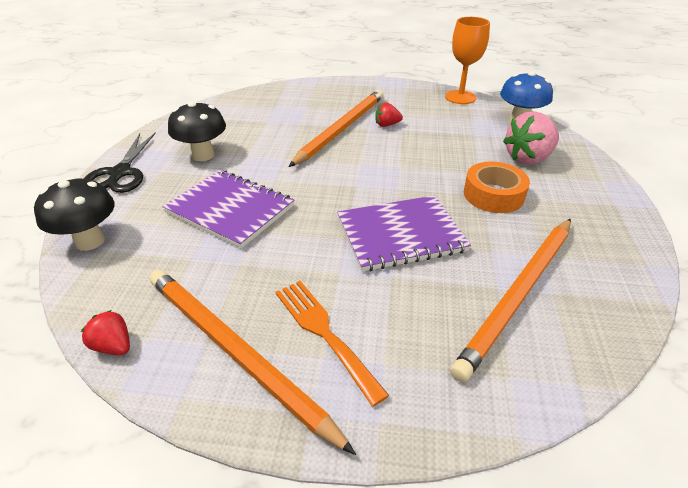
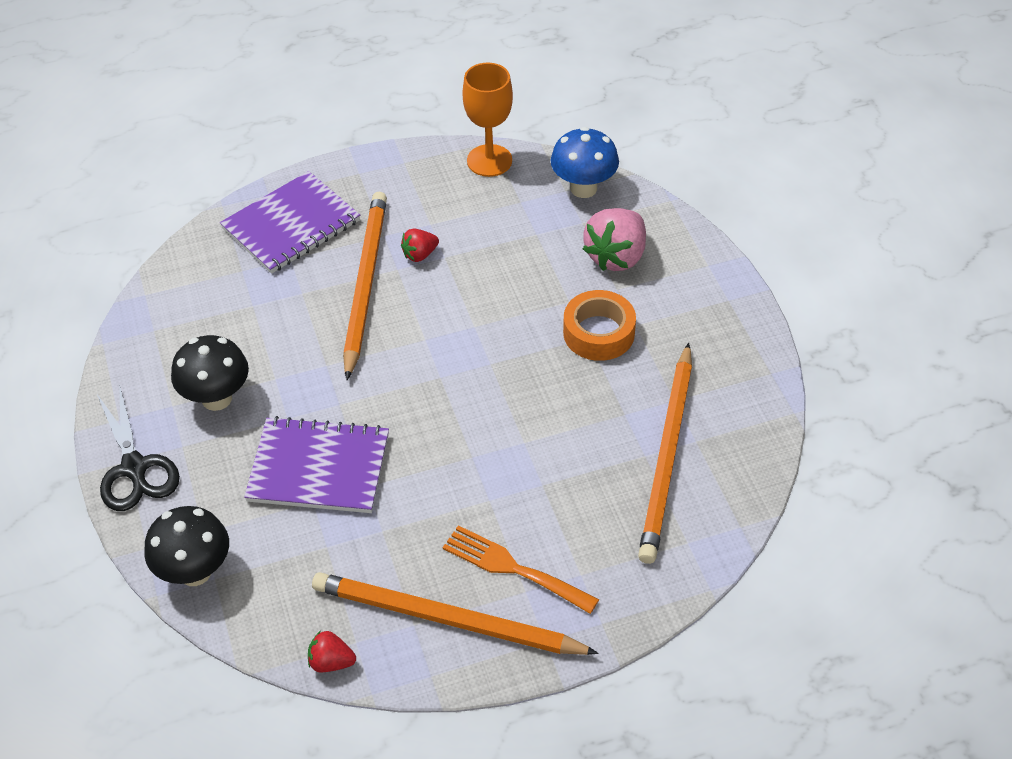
camera: 25 degrees left, 10 degrees up
purple notebook [337,195,471,272] -> purple notebook moved to [220,171,360,274]

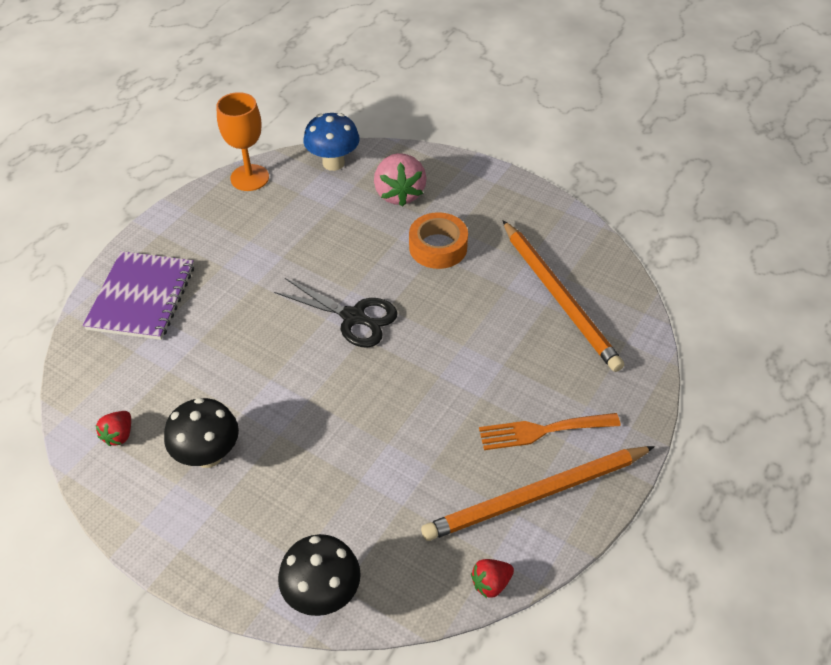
camera: 40 degrees left, 0 degrees up
black scissors [97,384,180,511] -> black scissors moved to [274,278,398,348]
purple notebook [244,416,389,513] -> none
orange pencil [343,192,387,380] -> none
red strawberry [401,228,439,262] -> red strawberry moved to [96,411,131,446]

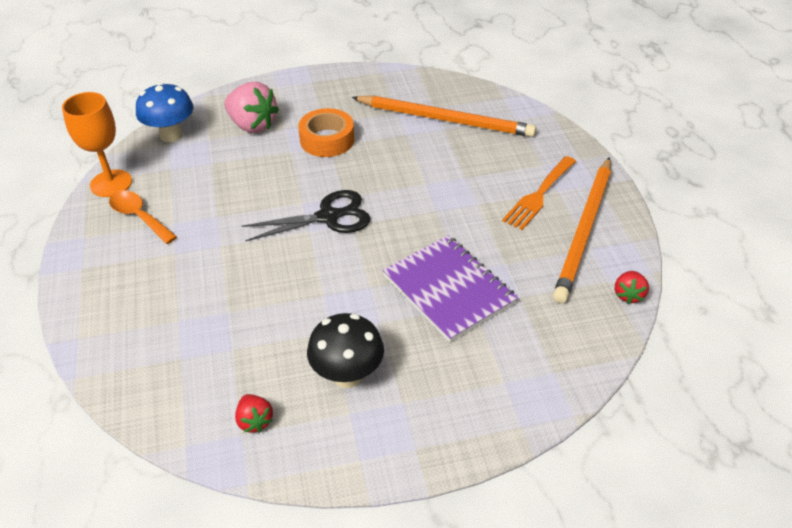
camera: 45 degrees left, 5 degrees down
purple notebook [83,251,194,340] -> purple notebook moved to [382,235,518,342]
black mushroom [278,534,361,616] -> none
none -> orange spoon [109,190,177,244]

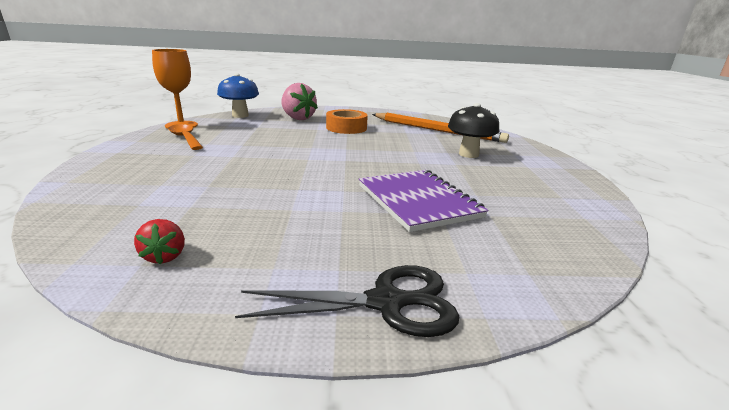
camera: 10 degrees right, 20 degrees down
black scissors [242,190,370,241] -> black scissors moved to [235,265,459,337]
black mushroom [307,313,384,388] -> black mushroom moved to [448,103,499,158]
orange fork [502,156,576,230] -> none
orange pencil [553,157,611,303] -> none
red strawberry [614,271,649,304] -> none

